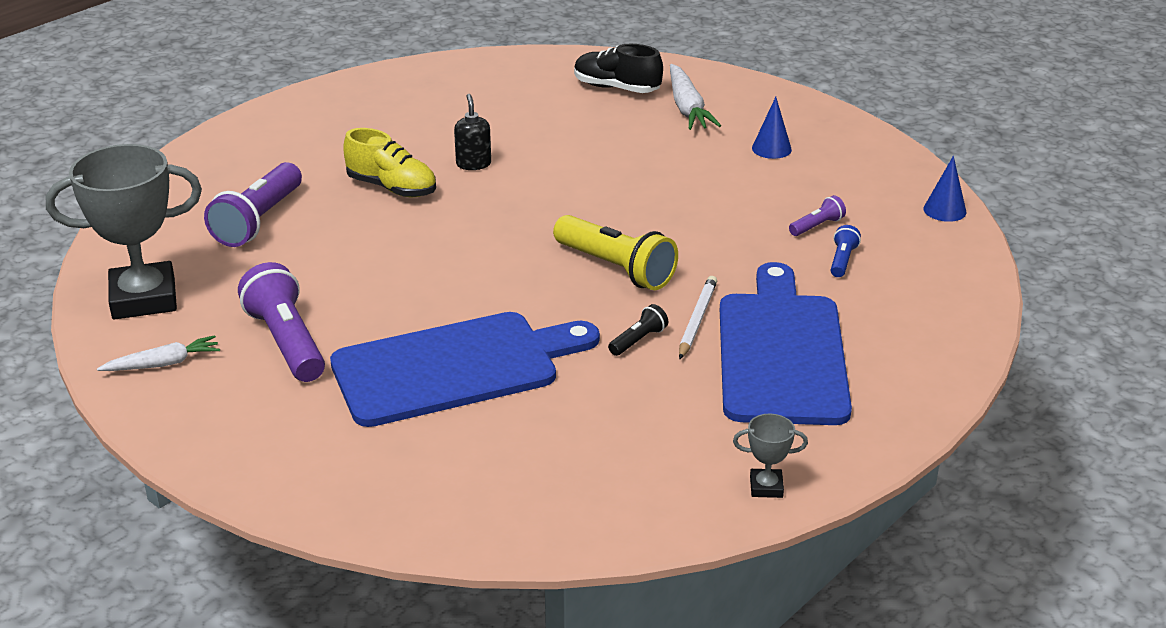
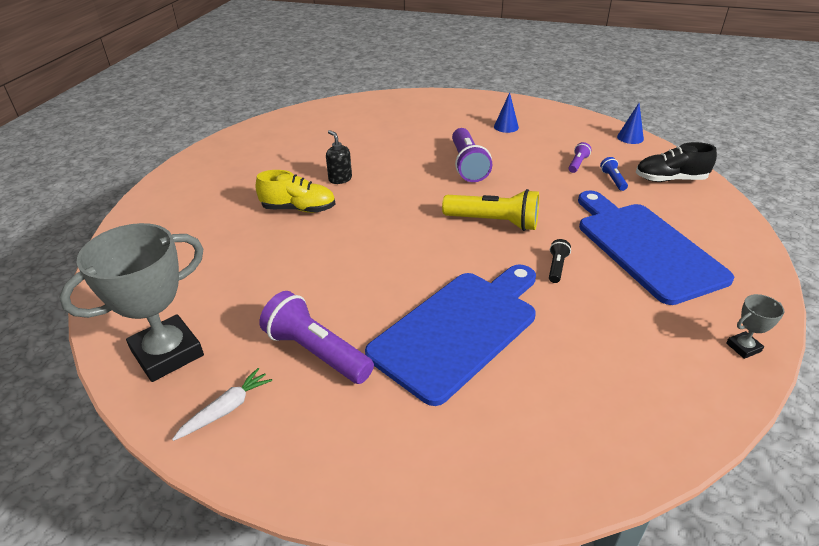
camera: 25 degrees left, 5 degrees up
purple flashlight [204,162,302,247] -> purple flashlight moved to [452,128,492,182]
black shoe [574,44,663,93] -> black shoe moved to [636,142,717,182]
white carrot [670,64,721,130] -> none
white pencil [679,276,717,359] -> none

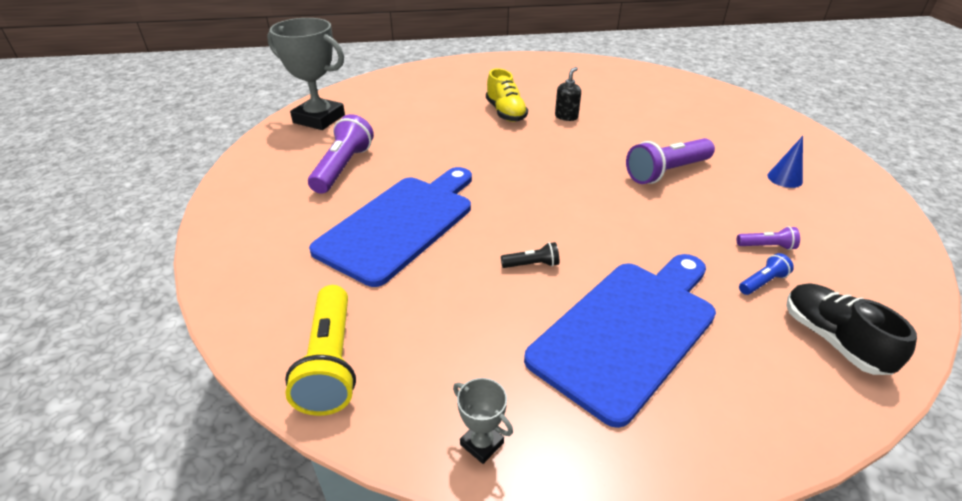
camera: 65 degrees right, 0 degrees up
white carrot [172,368,272,441] -> none
blue cutting board [365,265,536,406] -> blue cutting board turned 75 degrees counterclockwise [309,167,472,287]
yellow flashlight [442,189,539,231] -> yellow flashlight moved to [285,285,356,416]
blue cone [617,103,644,144] -> none

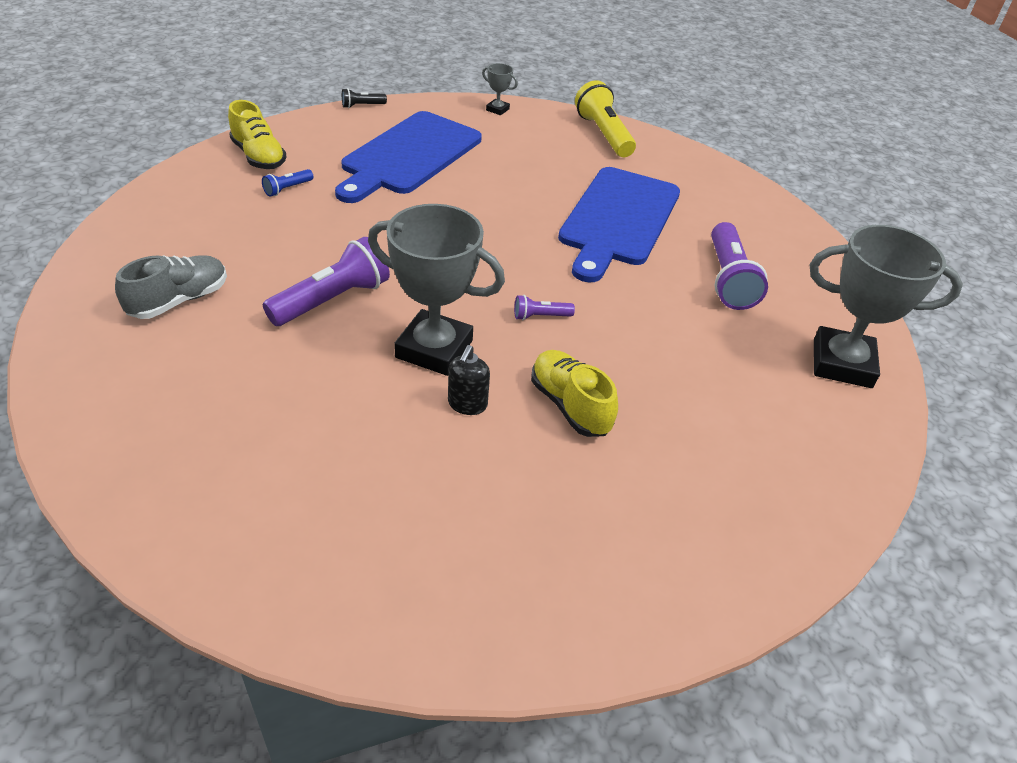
camera: 165 degrees right, 5 degrees up
black flashlight [501,242,559,268] -> black flashlight moved to [342,88,387,108]
purple flashlight [737,226,800,250] -> purple flashlight moved to [514,295,575,320]
blue cone [768,136,803,188] -> grey shoe [115,255,227,319]
black shoe [786,283,917,375] -> yellow shoe [228,100,287,169]
none -> grey trophy [368,204,505,376]

